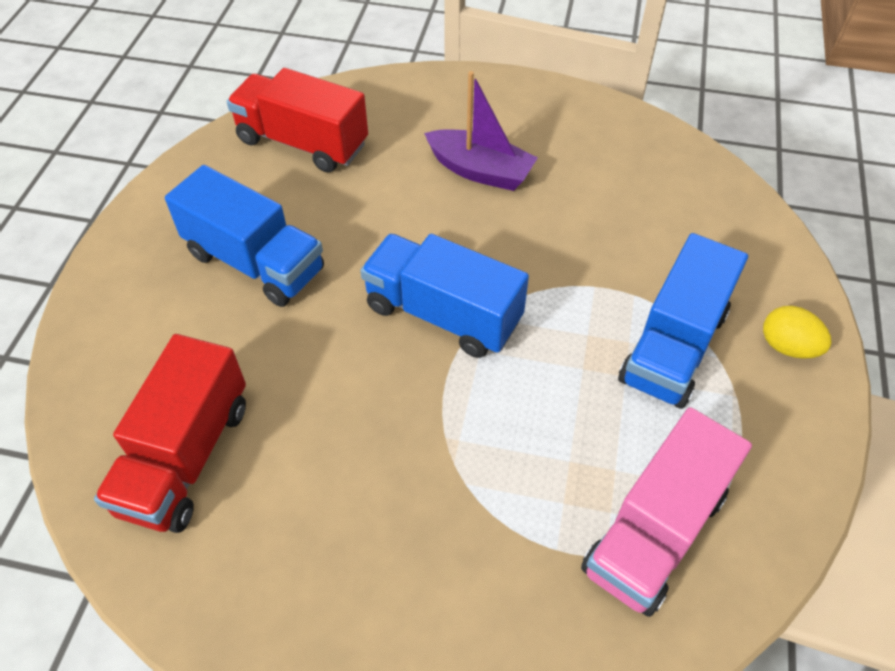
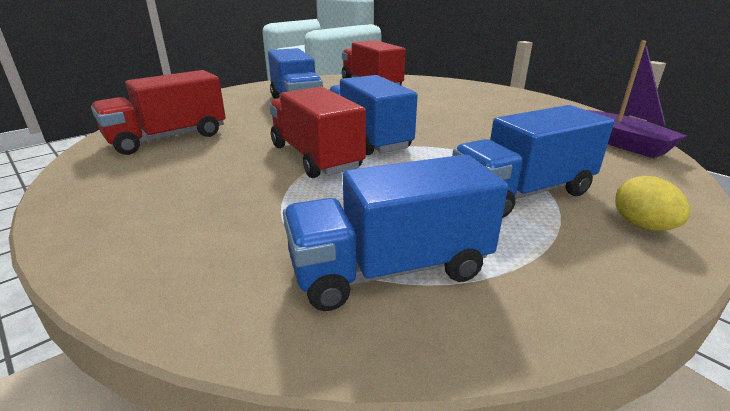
camera: 35 degrees right, 25 degrees down
purple boat [424,71,538,191] -> purple boat moved to [587,41,687,158]
pink truck [581,407,752,617] -> blue truck [283,155,508,311]
none -> red truck [269,87,366,178]

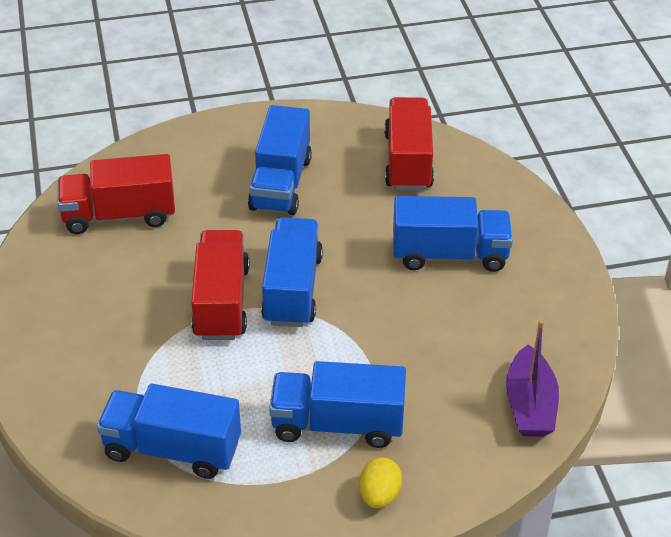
camera: 30 degrees right, 15 degrees up
none -> blue truck [393,196,513,272]

